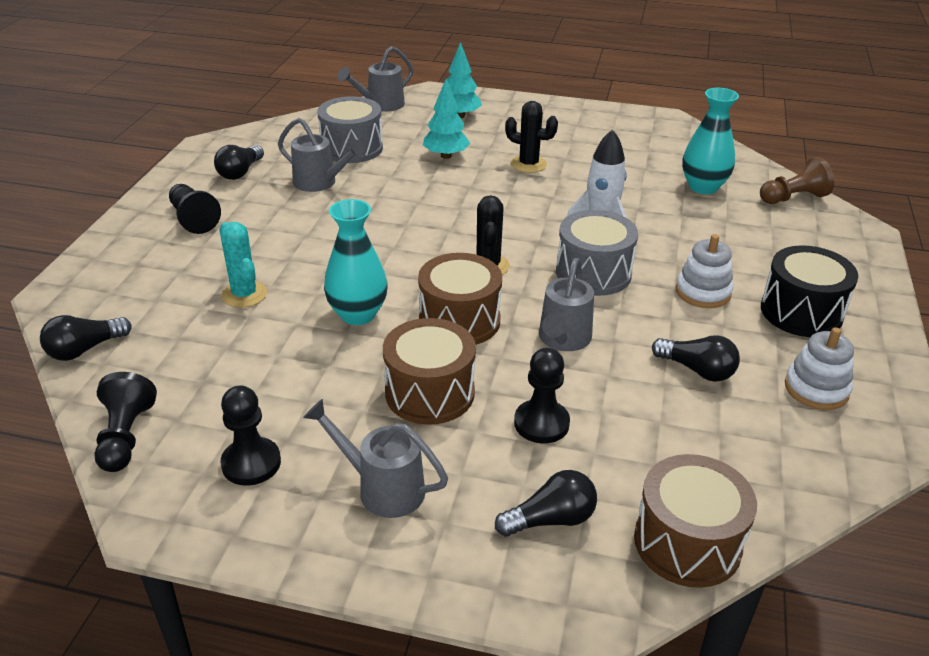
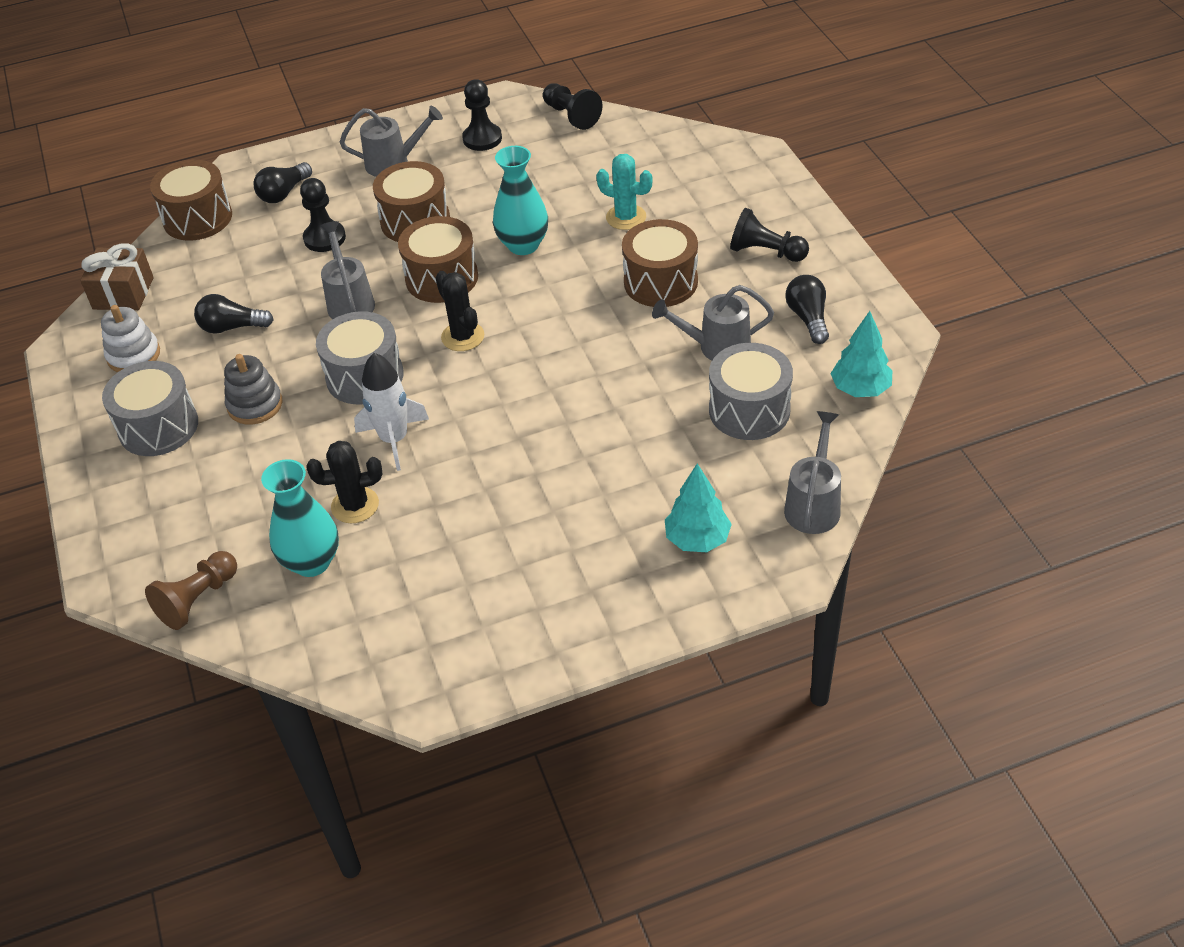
camera: 150 degrees right, 10 degrees up
black light bulb [40,315,132,361] -> none
turquoise tree [423,79,470,159] -> turquoise tree moved to [830,311,892,397]
black cactus [505,101,558,173] -> black cactus moved to [306,441,382,523]
white stacking toy [676,234,733,308] -> grey stacking toy [224,354,283,425]
black drum [761,245,858,337] -> grey drum [102,361,198,456]
none -> brown gift [80,243,154,310]
none -> brown drum [622,219,698,307]

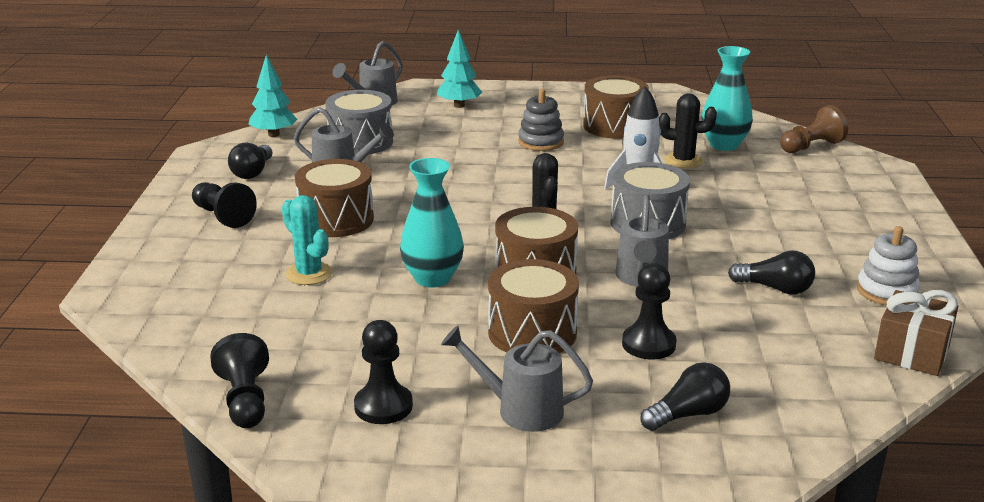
camera: 160 degrees left, 20 degrees down
grey drum [102,361,198,456] -> none
brown drum [150,160,232,241] -> brown drum moved to [583,75,649,139]
grey stacking toy [224,354,283,425] -> grey stacking toy moved to [518,89,564,151]

